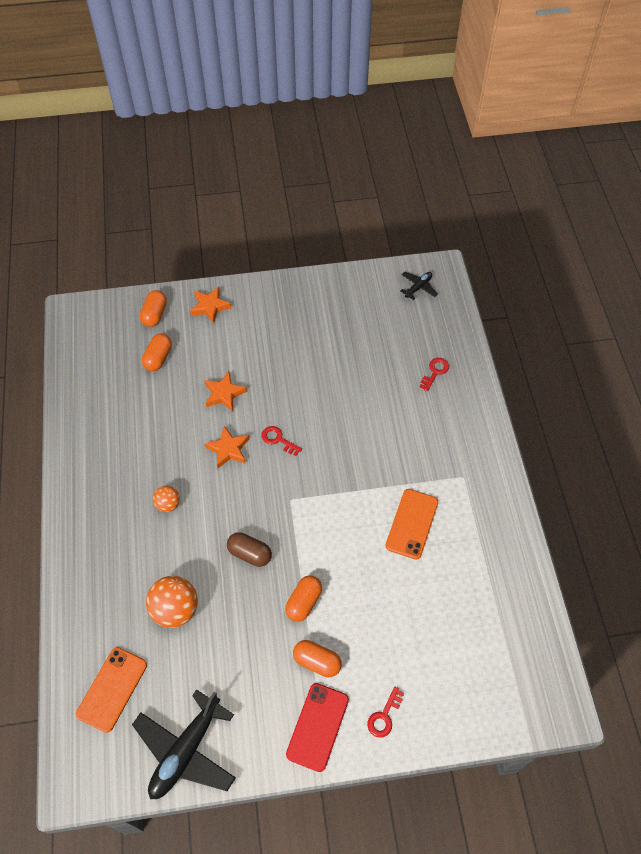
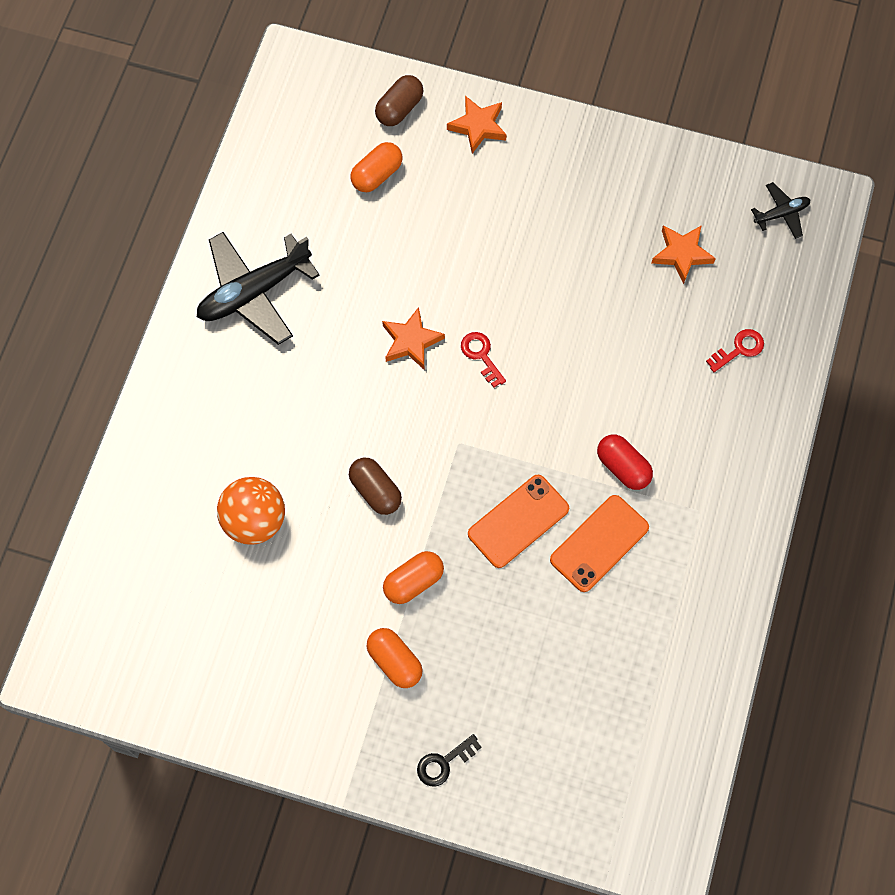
camera: 25 degrees right, 10 degrees up
orange phone [76,647,147,733] -> orange phone moved to [468,475,569,568]
black plane [132,689,236,799] -> black plane moved to [197,232,320,345]
orange capsule [140,290,167,327] -> brown capsule [375,75,423,126]
orange ball [153,486,180,512] -> none
orange star [204,372,247,411] -> orange star moved to [652,225,716,284]
red phone [286,683,349,772] -> none
red key [367,687,404,738] -> black key [417,734,482,786]
none -> red capsule [597,435,653,490]

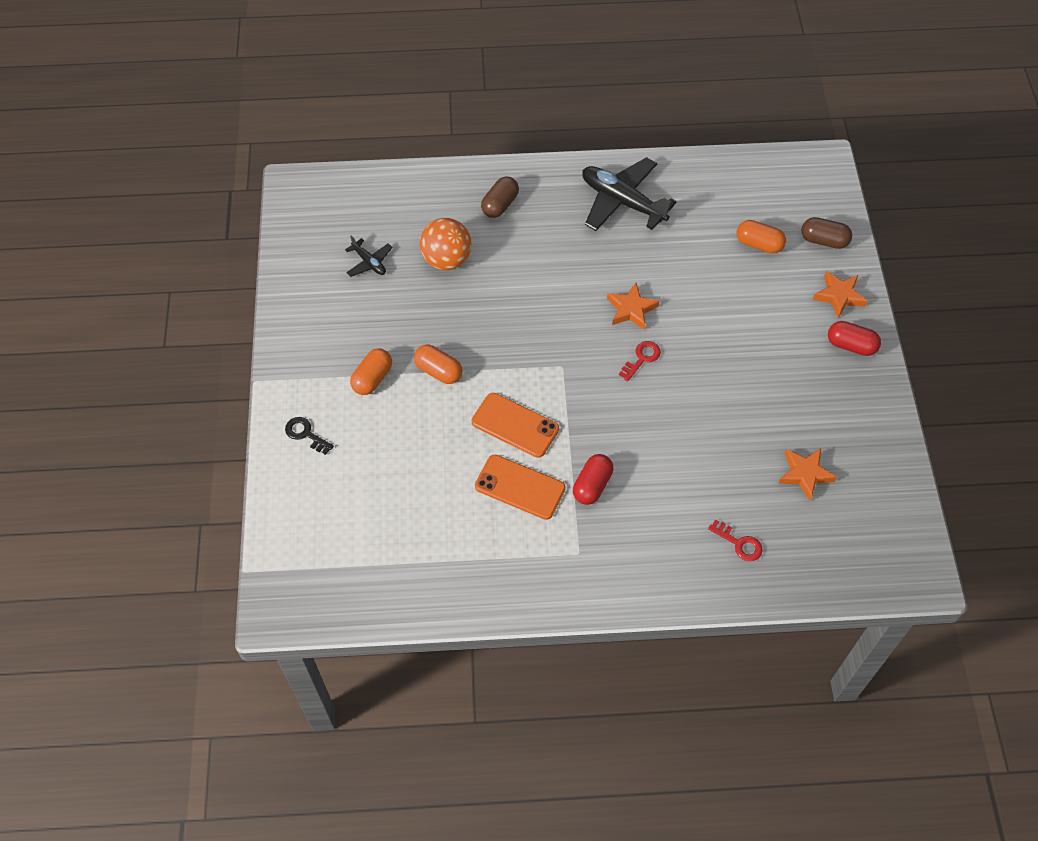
camera: 70 degrees right, 10 degrees down
brown capsule [349,457,402,515] -> brown capsule moved to [481,176,519,218]
black plane [751,182,810,239] -> black plane moved to [345,235,393,277]
none -> red capsule [828,321,881,356]

